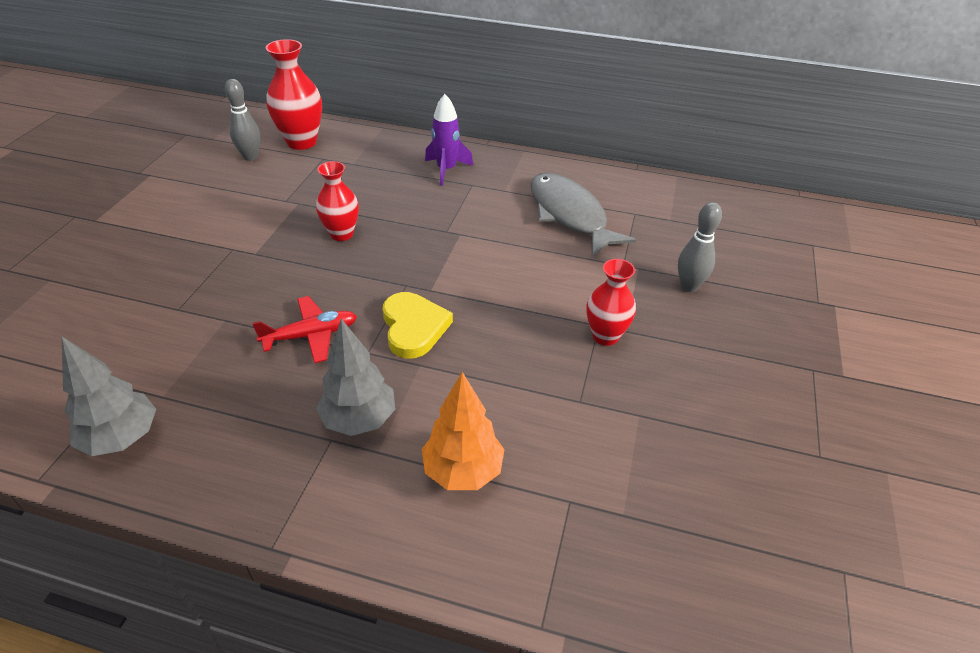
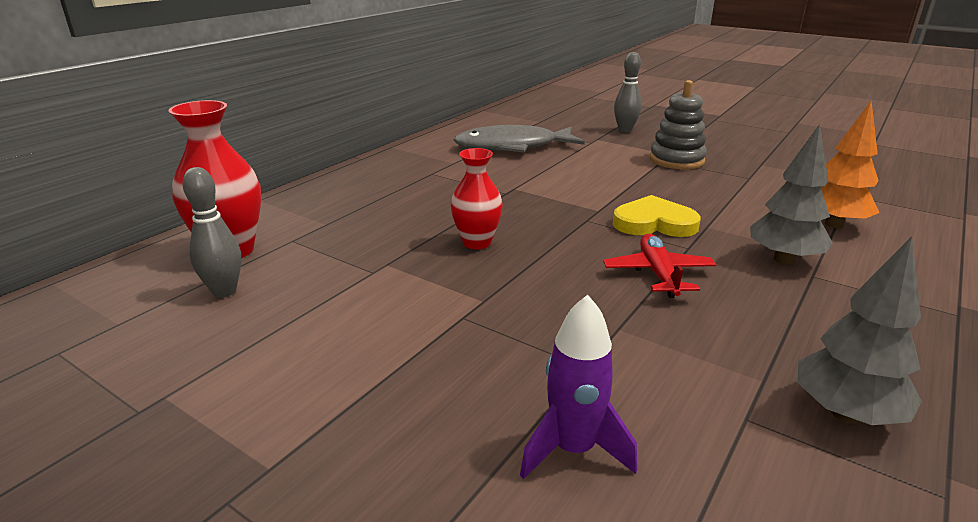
camera: 70 degrees left, 15 degrees down
purple rocket [425,94,473,186] -> purple rocket moved to [520,295,637,479]
red vase [587,259,636,346] -> grey stacking toy [650,80,707,169]

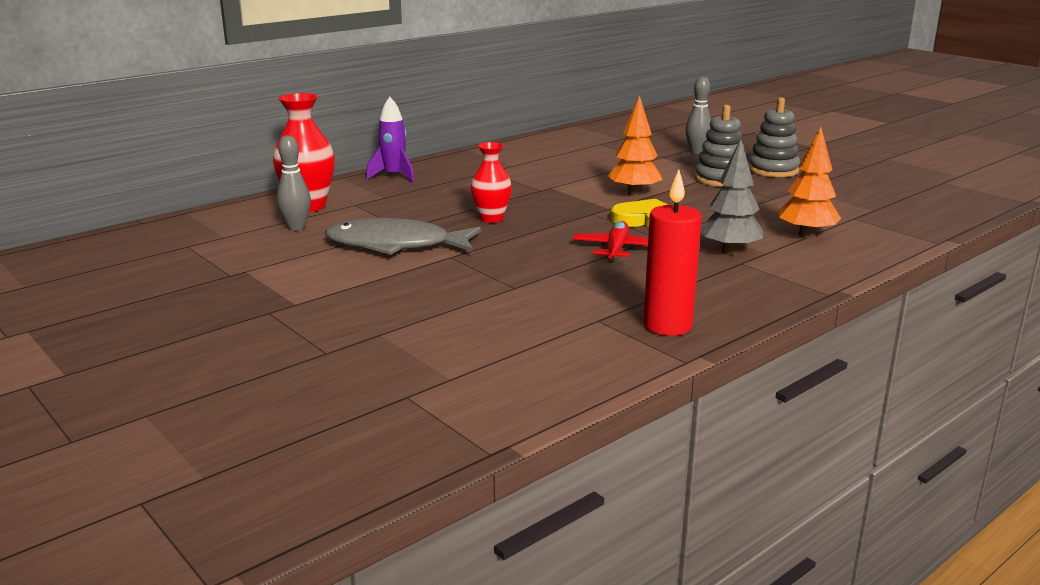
camera: 15 degrees right, 5 degrees down
grey fish [454,125,585,153] -> grey fish moved to [325,218,481,255]
purple rocket [520,295,637,479] -> purple rocket moved to [366,97,414,183]
grey tree [798,236,922,425] -> red candle [643,170,702,336]
none -> orange tree [608,95,662,196]
none -> grey stacking toy [748,97,800,177]

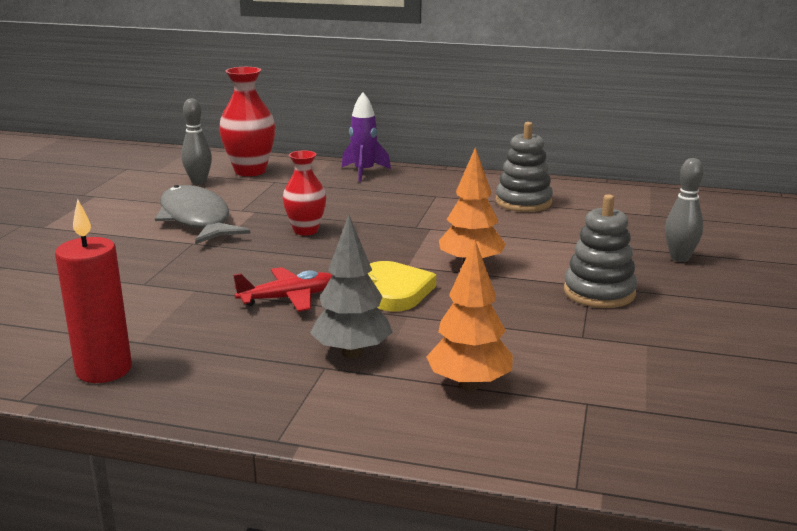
camera: 55 degrees right, 0 degrees up
grey stacking toy [748,97,800,177] -> grey stacking toy moved to [496,122,553,212]

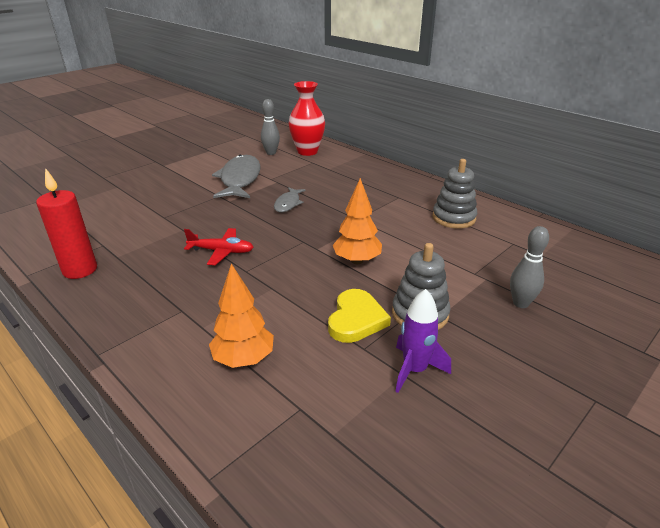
camera: 30 degrees right, 10 degrees up
red vase [283,150,326,236] -> grey fish [274,187,306,212]
grey tree [310,215,393,358] -> none
purple rocket [342,92,391,182] -> purple rocket moved to [395,289,451,393]
yellow heart [368,261,436,312] -> yellow heart moved to [328,289,391,343]

